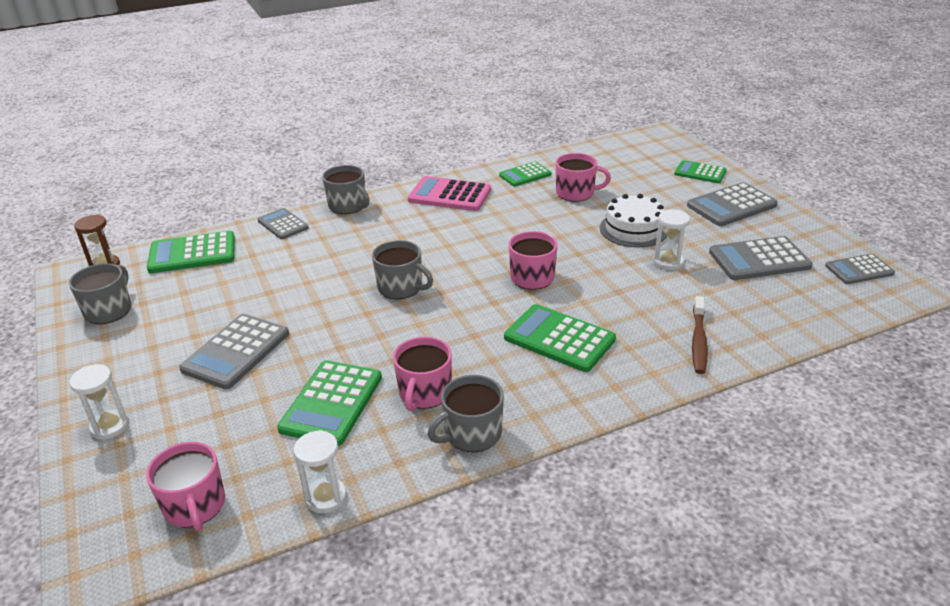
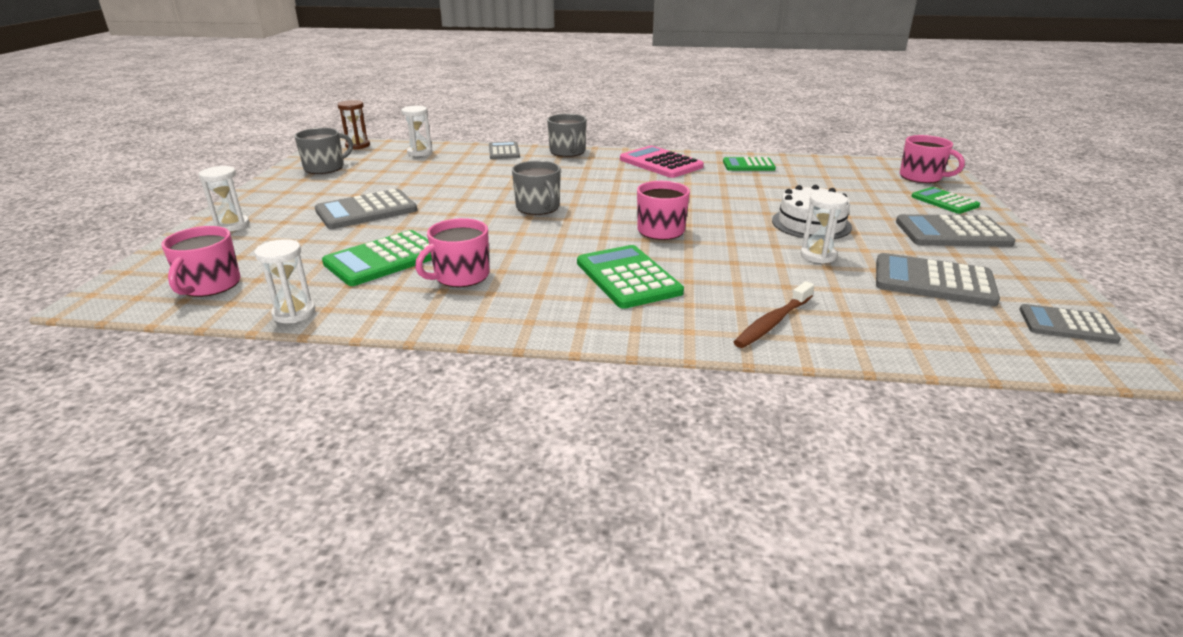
camera: 30 degrees right, 5 degrees down
green calculator [147,231,235,273] -> white hourglass [401,106,432,157]
grey mug [427,375,504,452] -> none
pink mug [556,153,611,202] -> pink mug moved to [900,135,965,183]

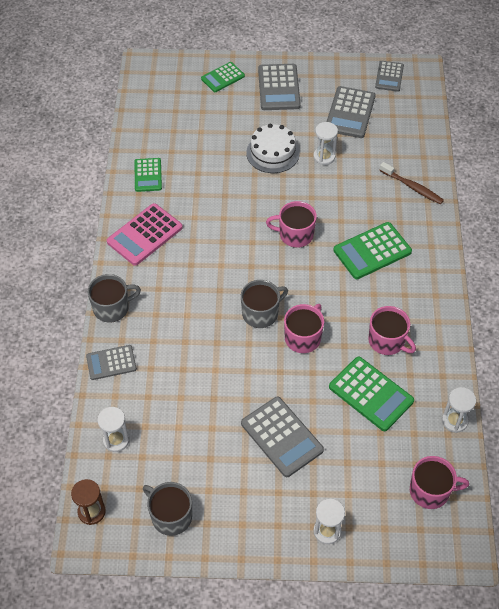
camera: 95 degrees left, 25 degrees up
pink mug [900,135,965,183] -> pink mug moved to [284,304,324,353]

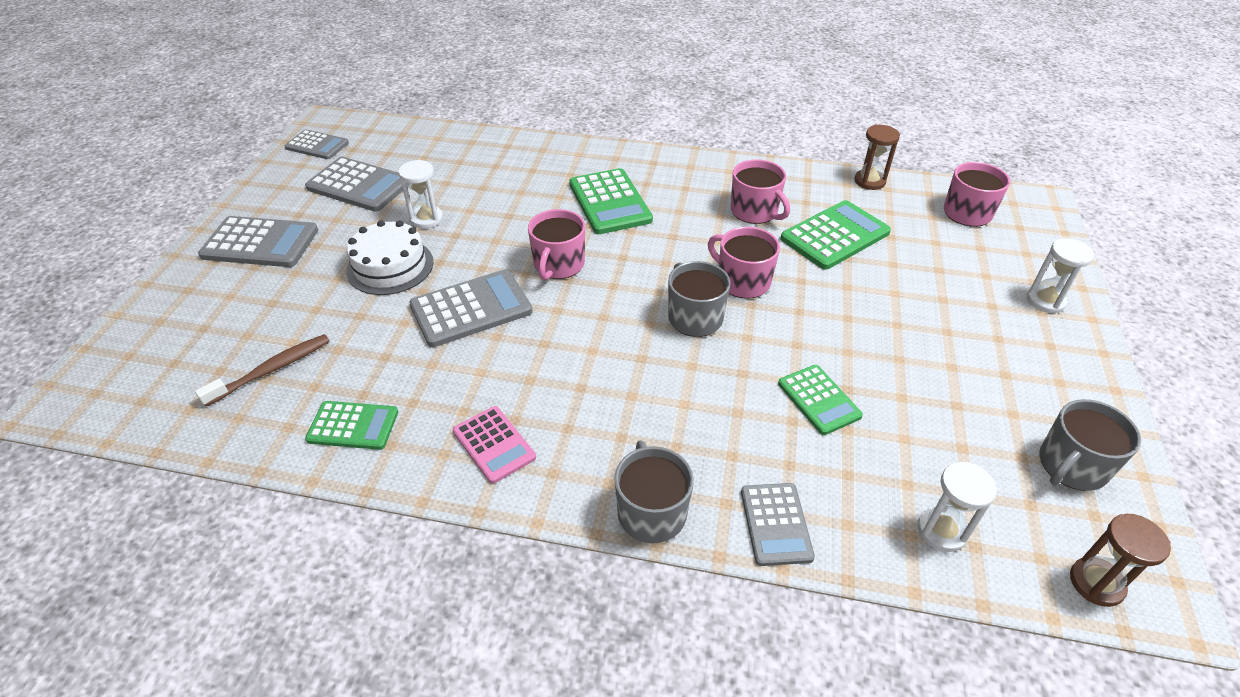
camera: 80 degrees left, 10 degrees down
pink calculator [107,203,183,266] -> pink calculator [453,406,536,484], size x0.64
green calculator [201,62,245,92] -> green calculator moved to [778,365,863,435]
grey calculator [241,396,324,477] -> grey calculator moved to [409,269,533,347]
pink mug [368,306,416,355] -> pink mug turned 90 degrees clockwise [731,159,790,224]
brown toothbrush [380,162,444,204] -> brown toothbrush moved to [195,334,330,407]
white hourglass [442,387,476,433] -> brown hourglass [854,125,900,190]

